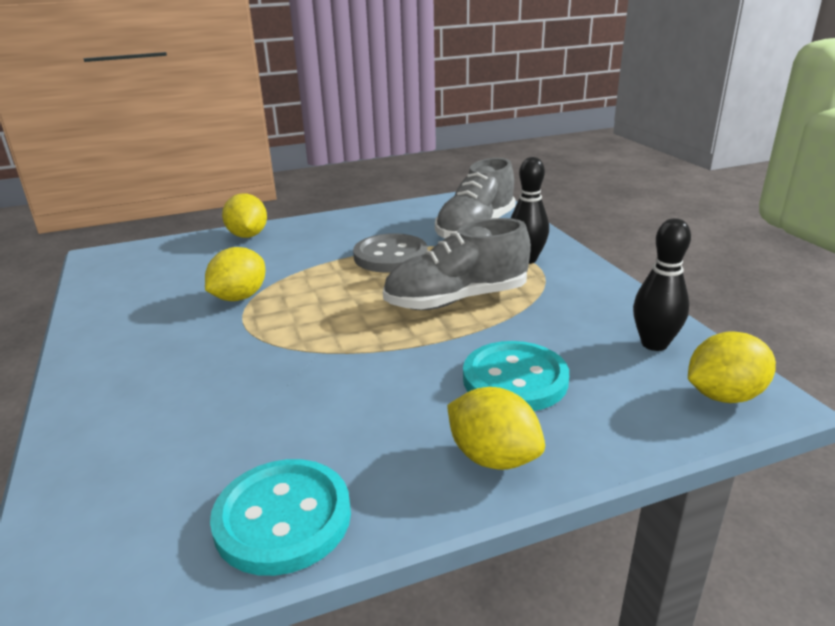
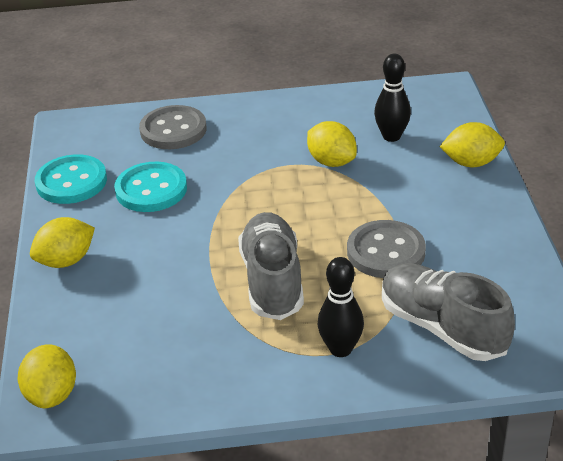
camera: 105 degrees right, 10 degrees up
turquoise button [463,341,569,411] -> turquoise button moved to [114,162,187,212]
black bowling pin [633,218,691,351] -> black bowling pin moved to [374,54,411,142]
none -> grey button [139,105,207,149]

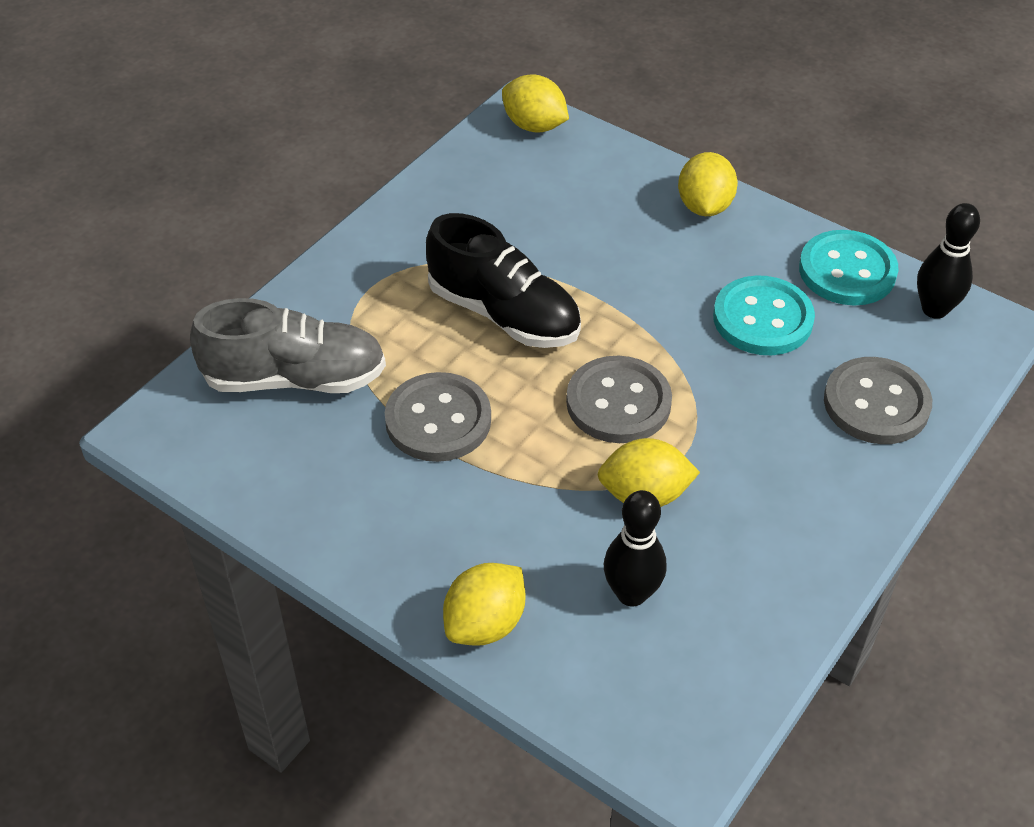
camera: 130 degrees right, 10 degrees up
grey shoe [238,212,304,320] -> black shoe [426,213,581,348]
black bowling pin [318,257,364,357] -> black bowling pin moved to [917,203,980,319]
none -> grey button [566,356,672,443]

